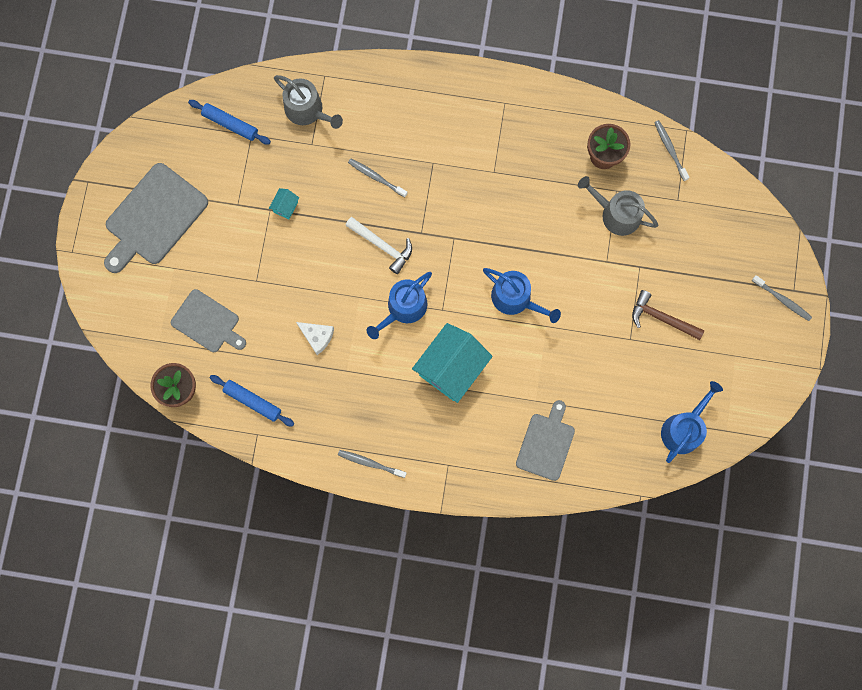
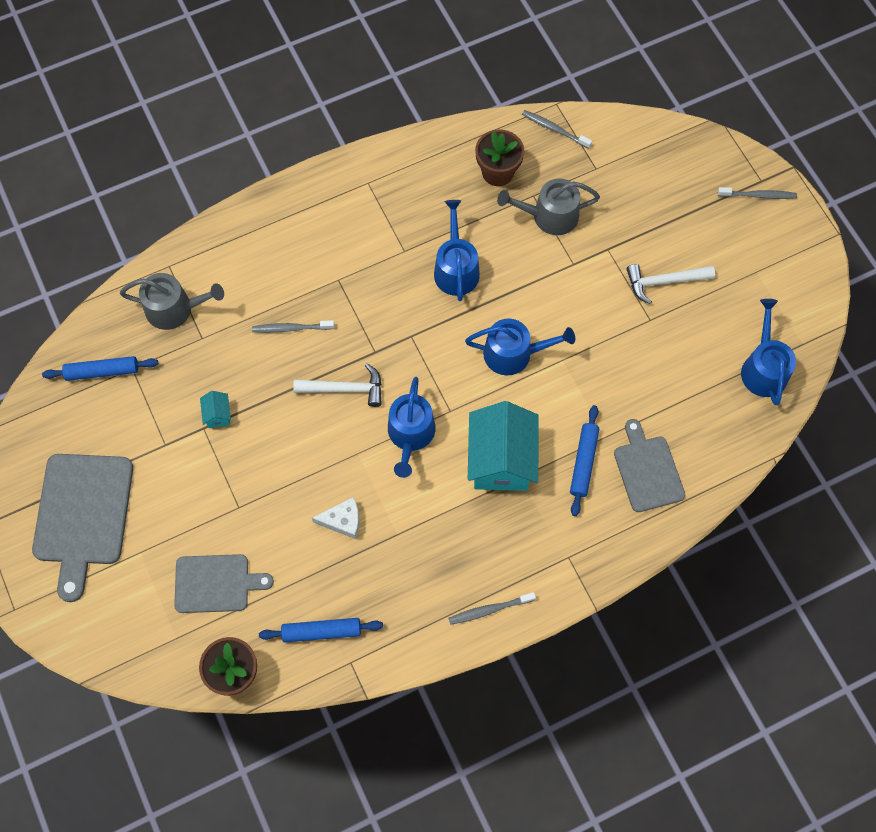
camera: 35 degrees left, 10 degrees down
brown hammer [632,290,704,340] -> white hammer [626,264,715,304]
none -> blue watering can [434,200,480,301]
none -> blue rolling pin [570,405,599,516]

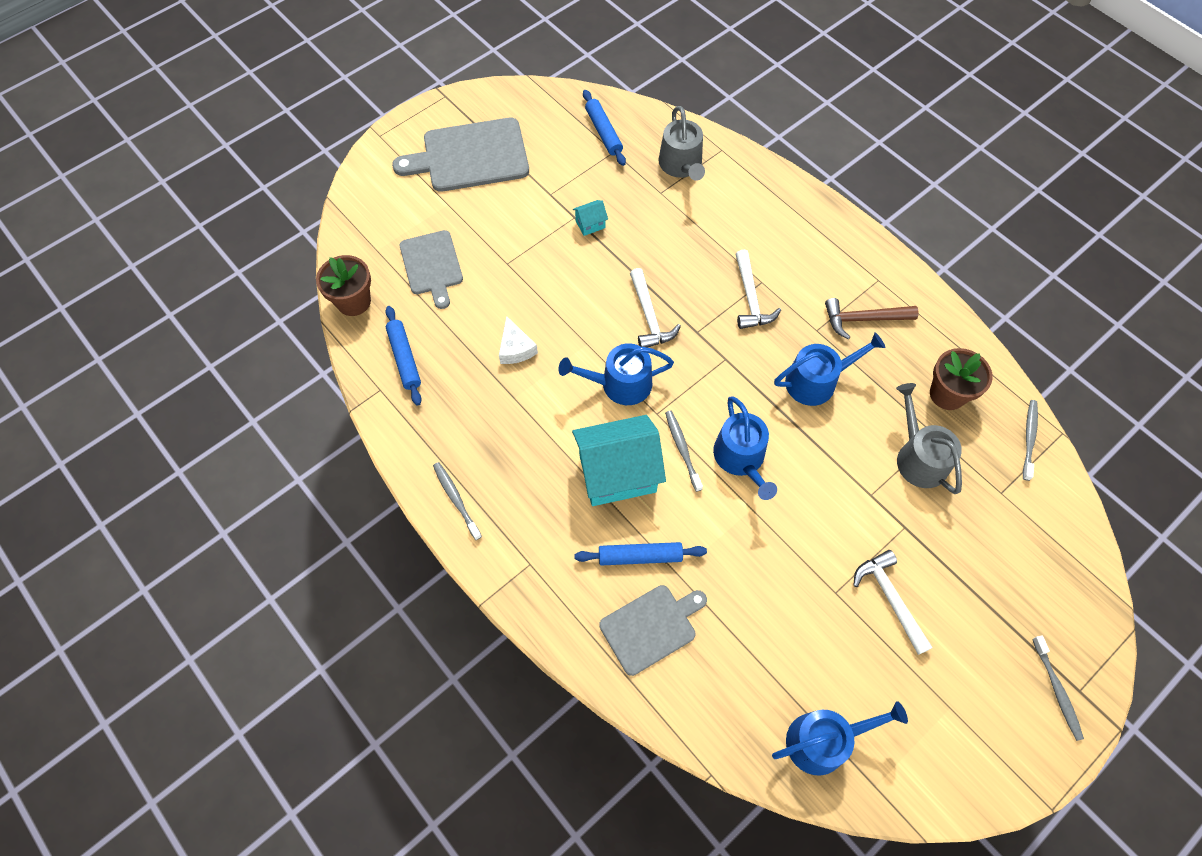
camera: 75 degrees right, 5 degrees down
grey toothbrush [252,320,334,333] -> grey toothbrush moved to [665,411,703,492]
none -> white hammer [735,250,781,329]
none -> brown hammer [825,298,919,340]

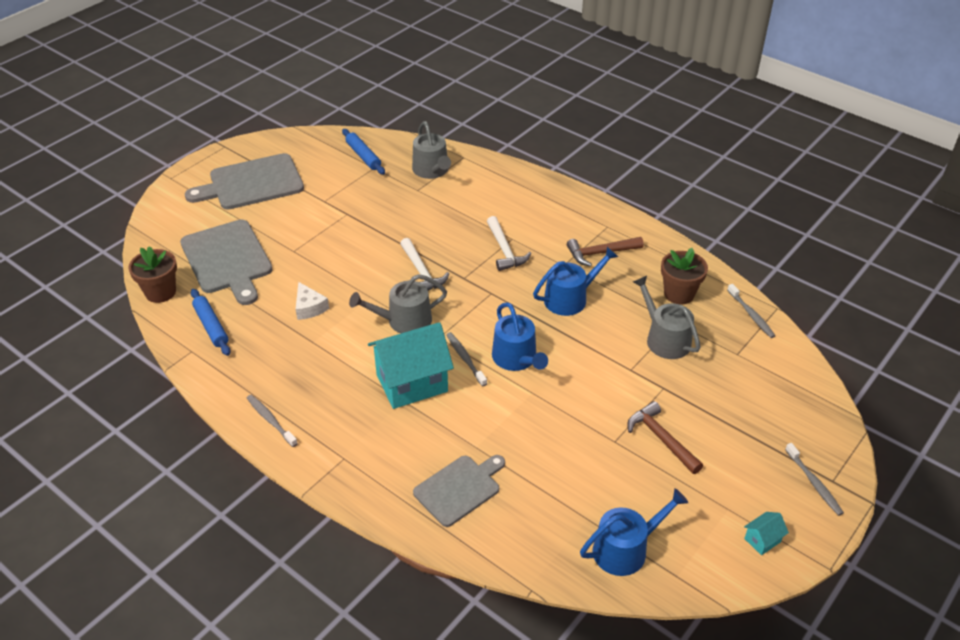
camera: 10 degrees left, 20 degrees down
grey cutting board [400,230,463,309] -> grey cutting board [180,220,273,305], size x1.56
blue watering can [559,343,674,405] -> grey watering can [349,274,447,334]
turquoise house [573,200,608,236] -> turquoise house moved to [744,512,789,555]
blue rolling pin [574,542,707,566] -> none
white hammer [853,550,933,655] -> brown hammer [627,401,703,474]
grey toothbrush [1023,400,1038,481] -> grey toothbrush turned 150 degrees clockwise [727,284,775,338]

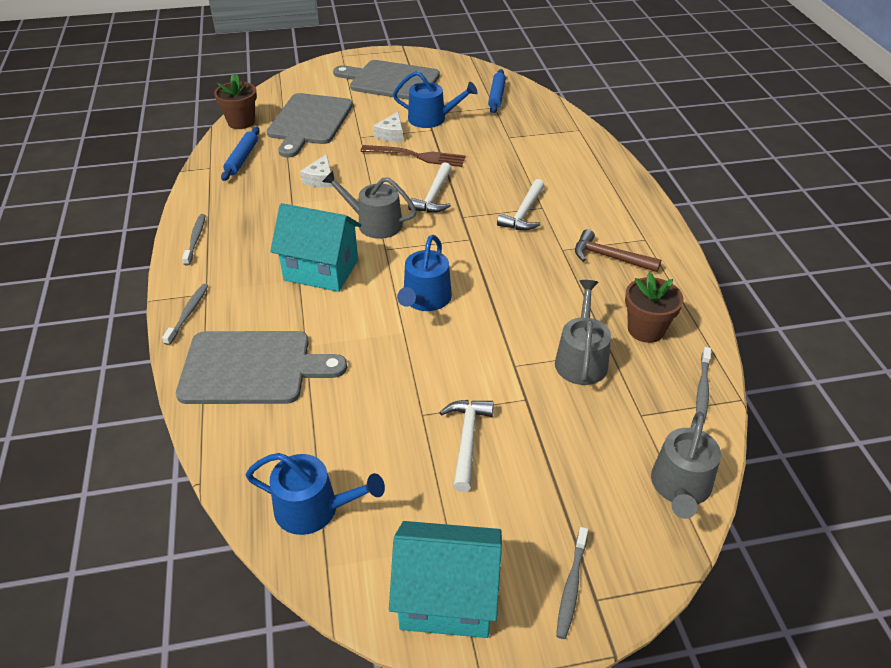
camera: 40 degrees right, 0 degrees up
grey watering can [412,121,451,179] -> grey watering can moved to [651,411,721,519]
grey cutting board [413,455,505,527] -> grey cutting board [176,331,347,404], size x1.56
grey toothbrush [446,332,487,387] -> grey toothbrush moved to [162,284,208,345]
blue watering can [533,247,618,316] -> blue watering can moved to [393,71,477,128]
brown hammer [627,401,703,474] -> white hammer [439,400,494,492]
turquoise house [744,512,789,555] -> turquoise house [389,521,502,638], size x2.41
none -> brown fork [361,145,465,167]
none -> white cheese [373,112,403,142]

